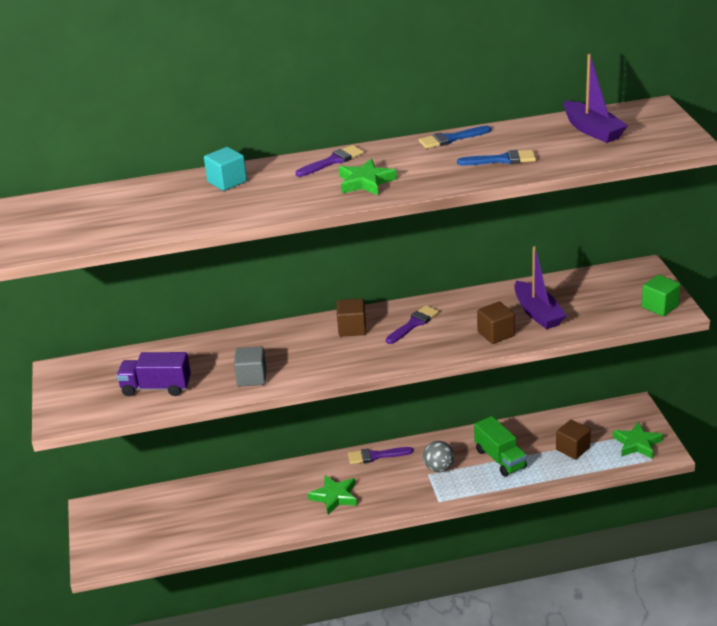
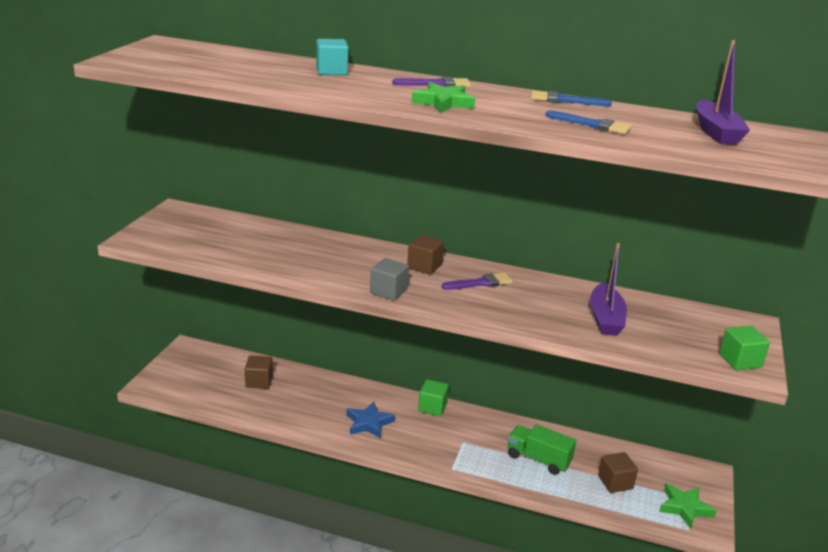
camera: 25 degrees right, 5 degrees down
purple truck [117,352,191,396] -> none
grey cube [234,346,267,387] -> grey cube moved to [370,258,409,301]
green star [307,475,357,515] -> blue star [346,401,395,439]
purple brush [348,447,413,464] -> green cube [418,379,449,416]
grey ball [423,441,454,472] -> none
green truck [474,416,527,477] -> green truck turned 120 degrees clockwise [508,424,576,475]
brown cube [477,302,515,344] -> brown cube moved to [245,355,273,389]

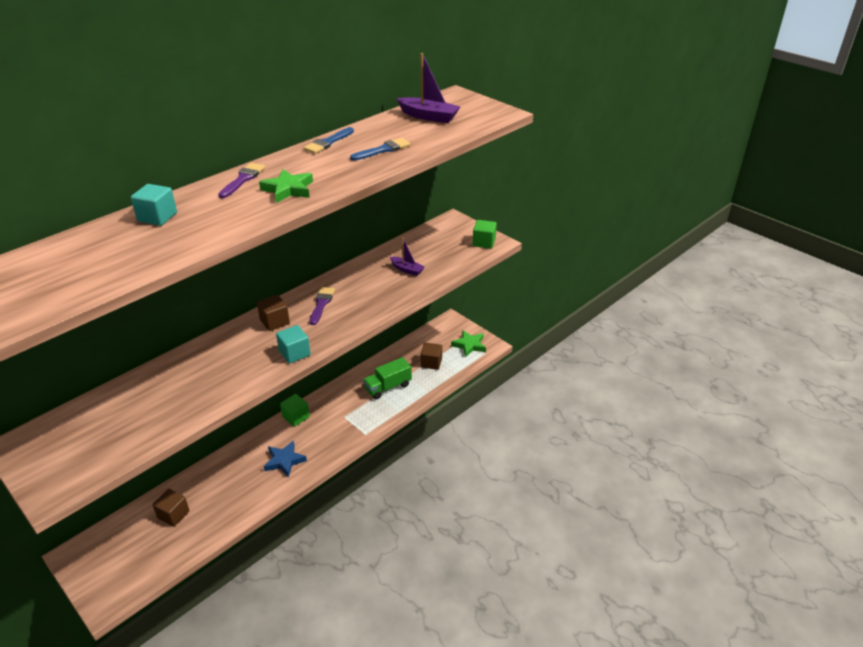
camera: 60 degrees left, 10 degrees up
grey cube [370,258,409,301] -> turquoise cube [276,325,311,364]
purple boat [590,243,627,336] -> purple boat [390,237,425,276], size x0.64

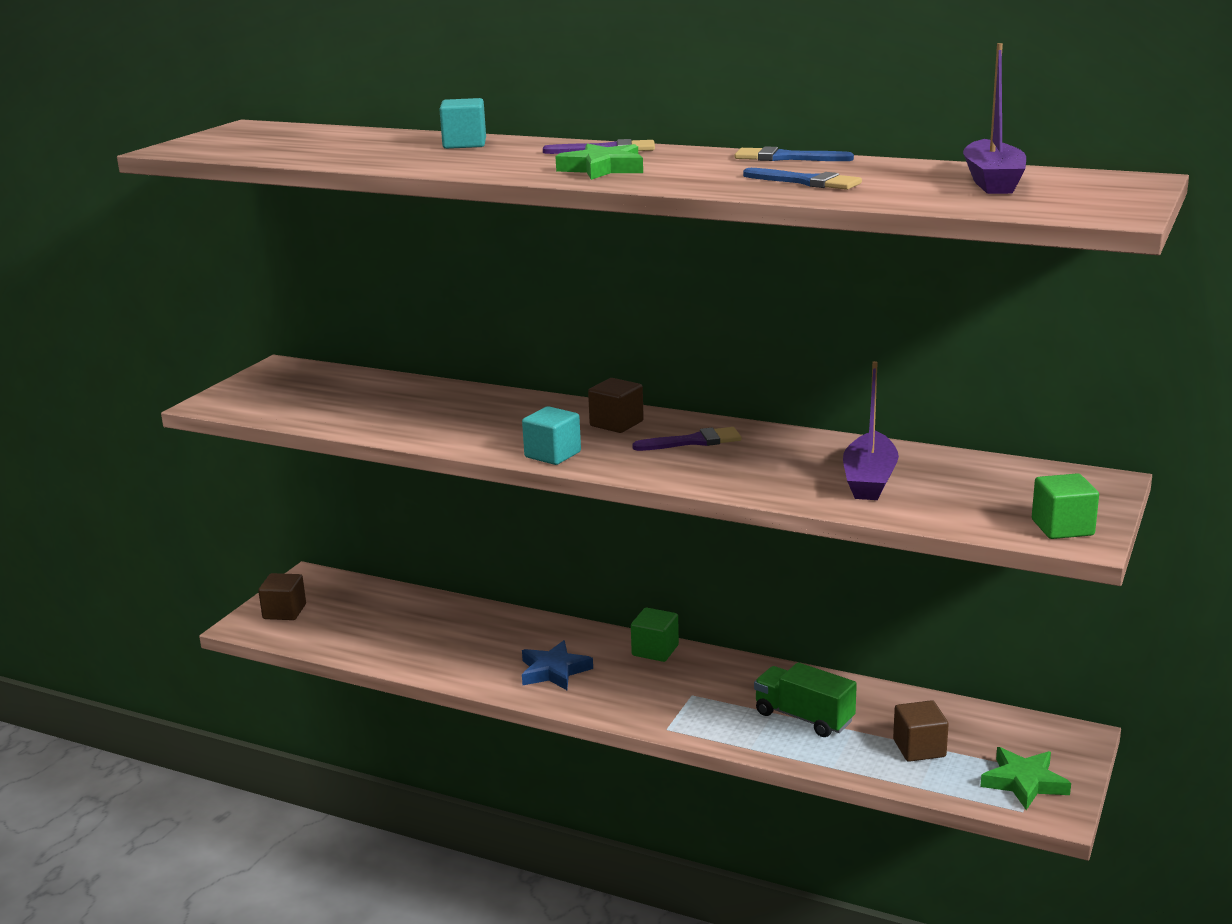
camera: 70 degrees right, 15 degrees down
brown cube [152,489,189,527] -> brown cube moved to [258,573,306,620]
purple boat [390,237,425,276] -> purple boat [843,361,899,500], size x1.57

